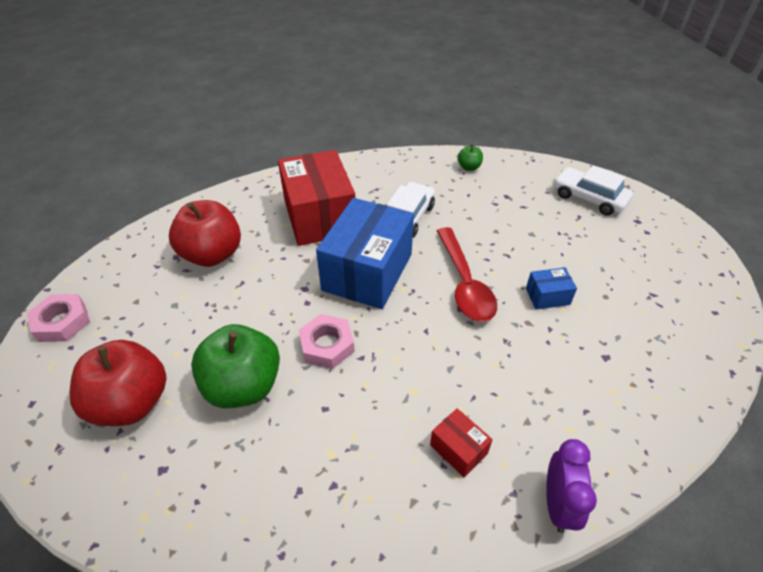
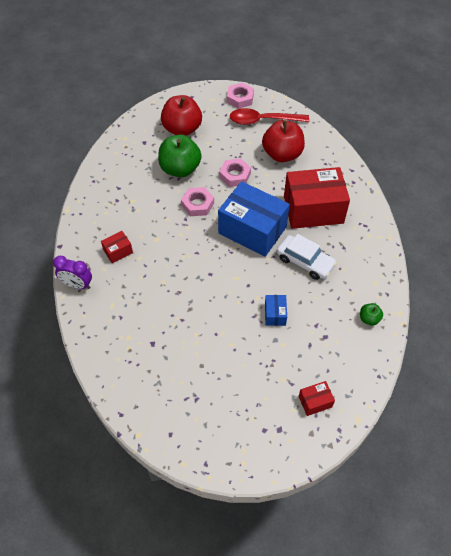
camera: 100 degrees right, 10 degrees up
red spoon [437,227,497,322] -> red spoon moved to [230,108,309,125]
blue box [526,267,577,310] -> blue box moved to [265,295,287,326]
white car [554,165,633,216] -> red box [299,381,335,416]
none -> pink nut [219,158,251,187]

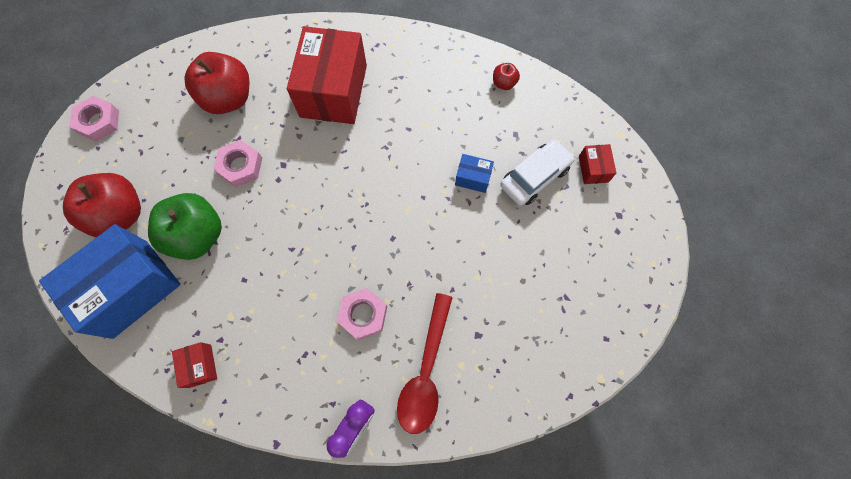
camera: 75 degrees left, 15 degrees up
red box [101,231,133,263] -> red box moved to [172,342,217,388]
pink nut [181,187,214,216] -> pink nut moved to [337,288,387,340]
blue box [218,181,290,257] -> blue box moved to [39,224,181,339]
red spoon [230,108,309,125] -> red spoon moved to [397,293,453,434]
white car [277,234,337,280] -> white car moved to [500,140,575,206]
green apple [360,303,383,326] -> red apple [493,63,520,90]

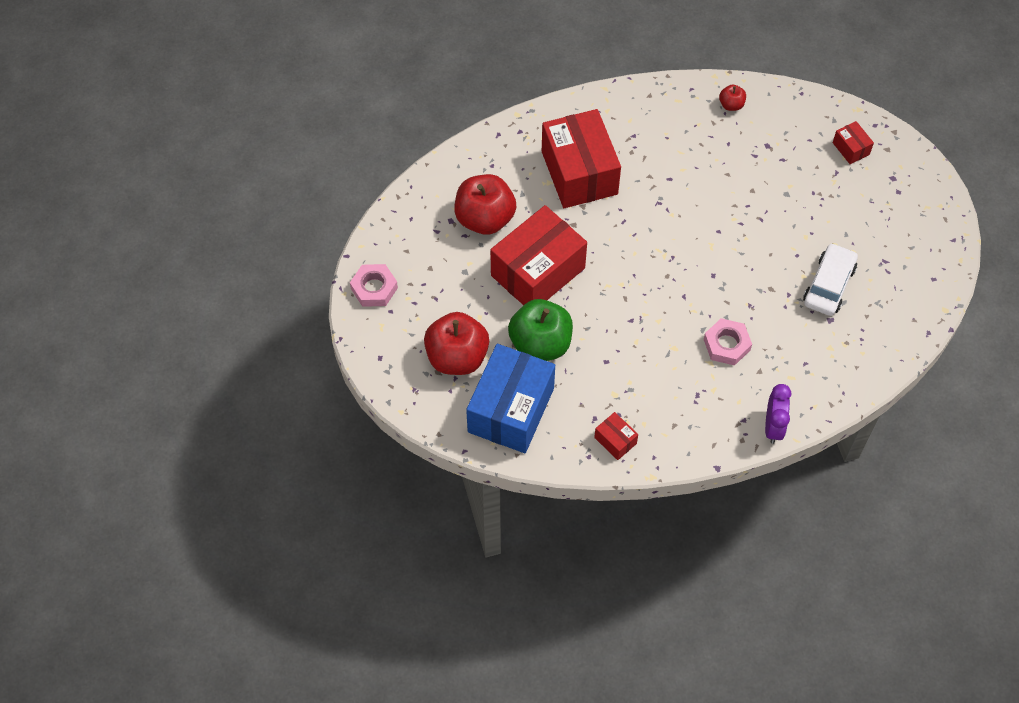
camera: 25 degrees left, 10 degrees down
pink nut [214,140,262,187] -> red box [490,205,587,305]
red spoon [397,293,453,434] -> none
blue box [455,154,494,193] -> none
white car [500,140,575,206] -> white car moved to [803,243,858,316]

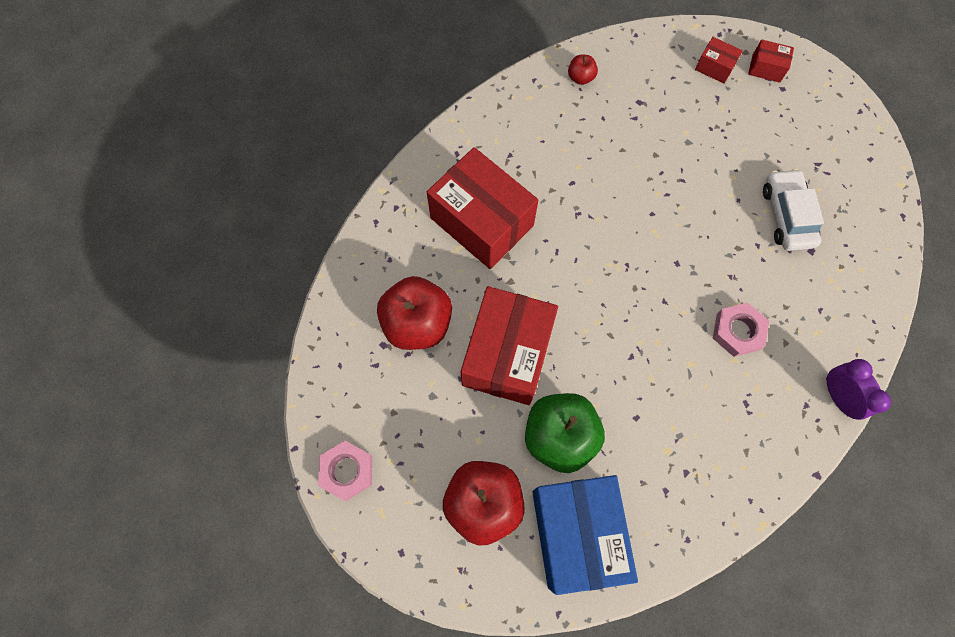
camera: 30 degrees left, 10 degrees up
red box [594,412,638,460] -> red box moved to [748,39,794,83]

